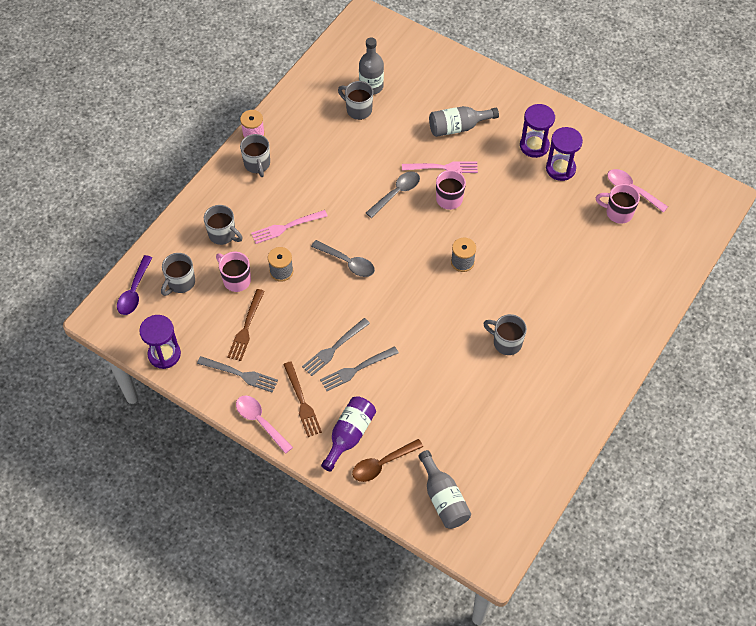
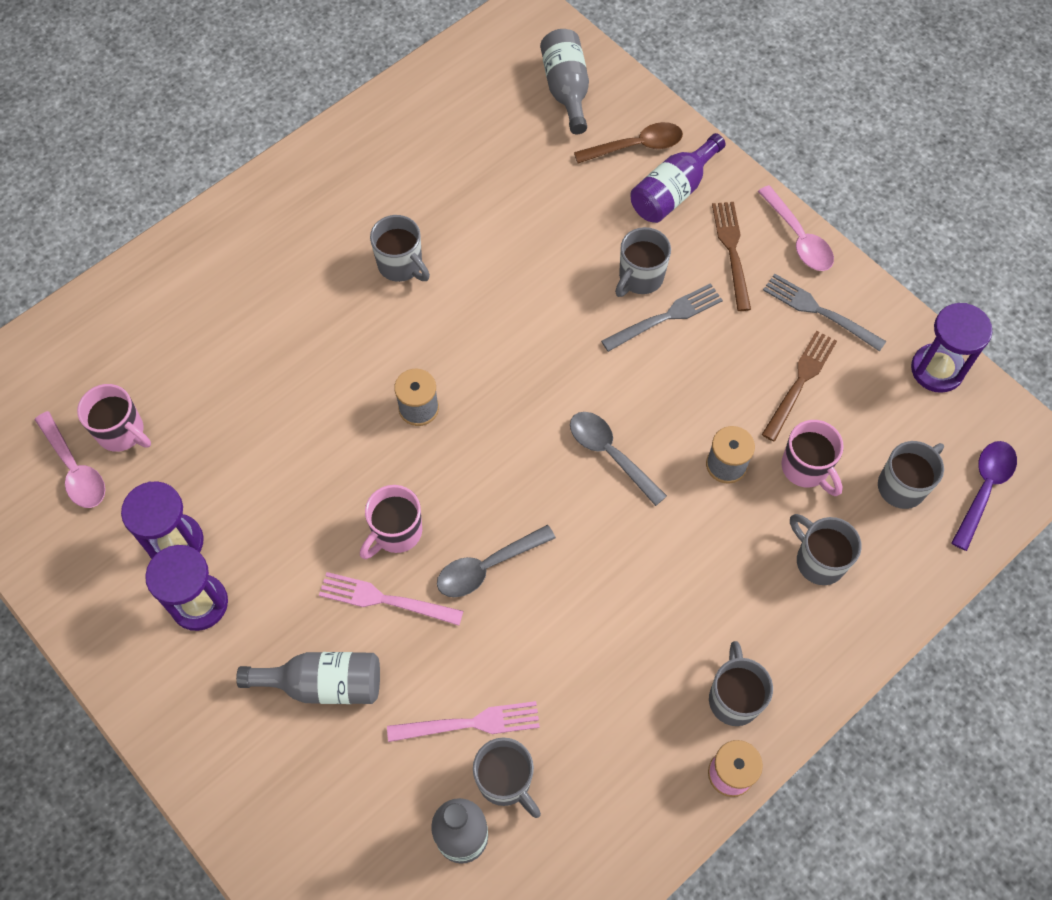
camera: 165 degrees left, 5 degrees up
pink fork [251,210,327,244] -> pink fork moved to [387,701,540,742]
grey fork [320,346,399,391] -> grey mug [615,227,671,297]

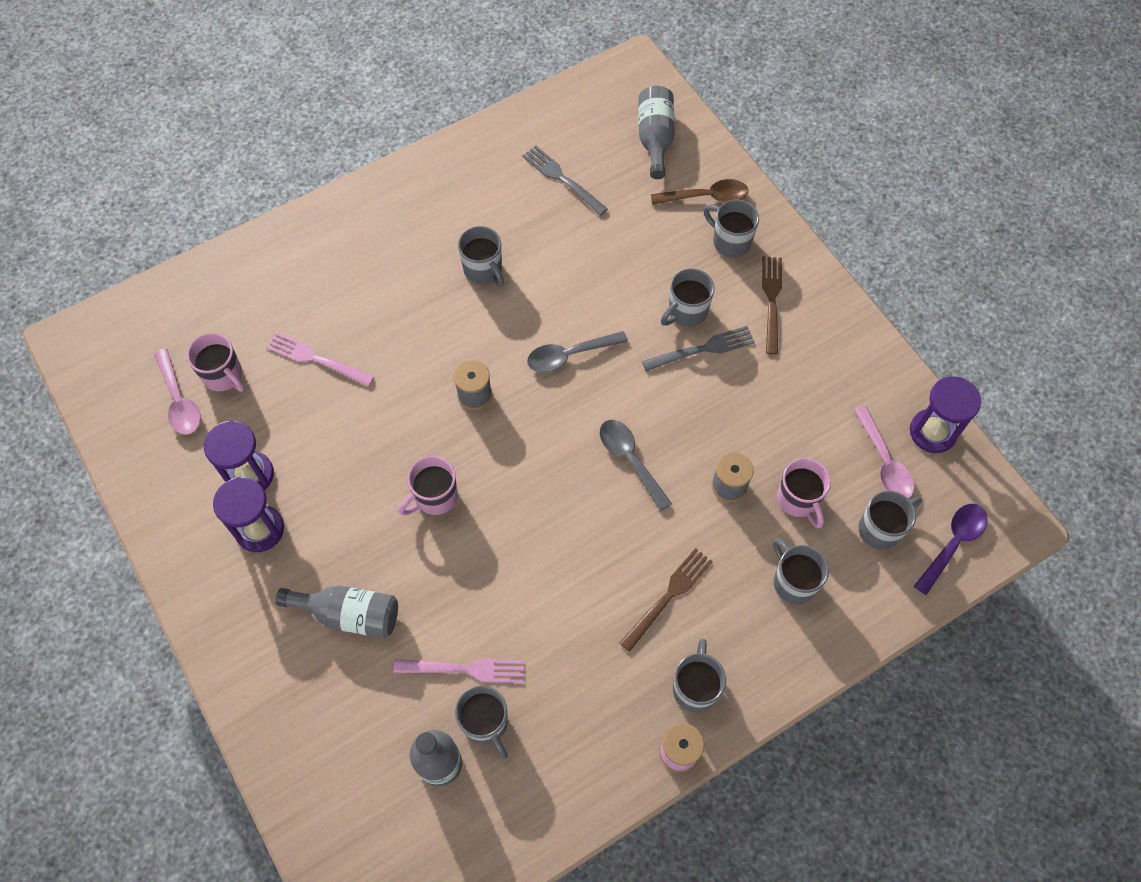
camera: 10 degrees right, 0 degrees up
pink fork [319,572,463,626] -> pink fork moved to [266,332,375,387]
grey spoon [437,525,556,597] -> grey spoon moved to [527,331,628,372]
purple bottle [630,133,726,223] -> grey mug [703,200,759,257]
pink spoon [758,185,834,271] -> pink spoon moved to [854,405,914,499]
brown fork [762,331,837,441] -> brown fork moved to [619,548,713,652]
grey fork [763,274,886,352] -> grey fork moved to [523,145,608,216]

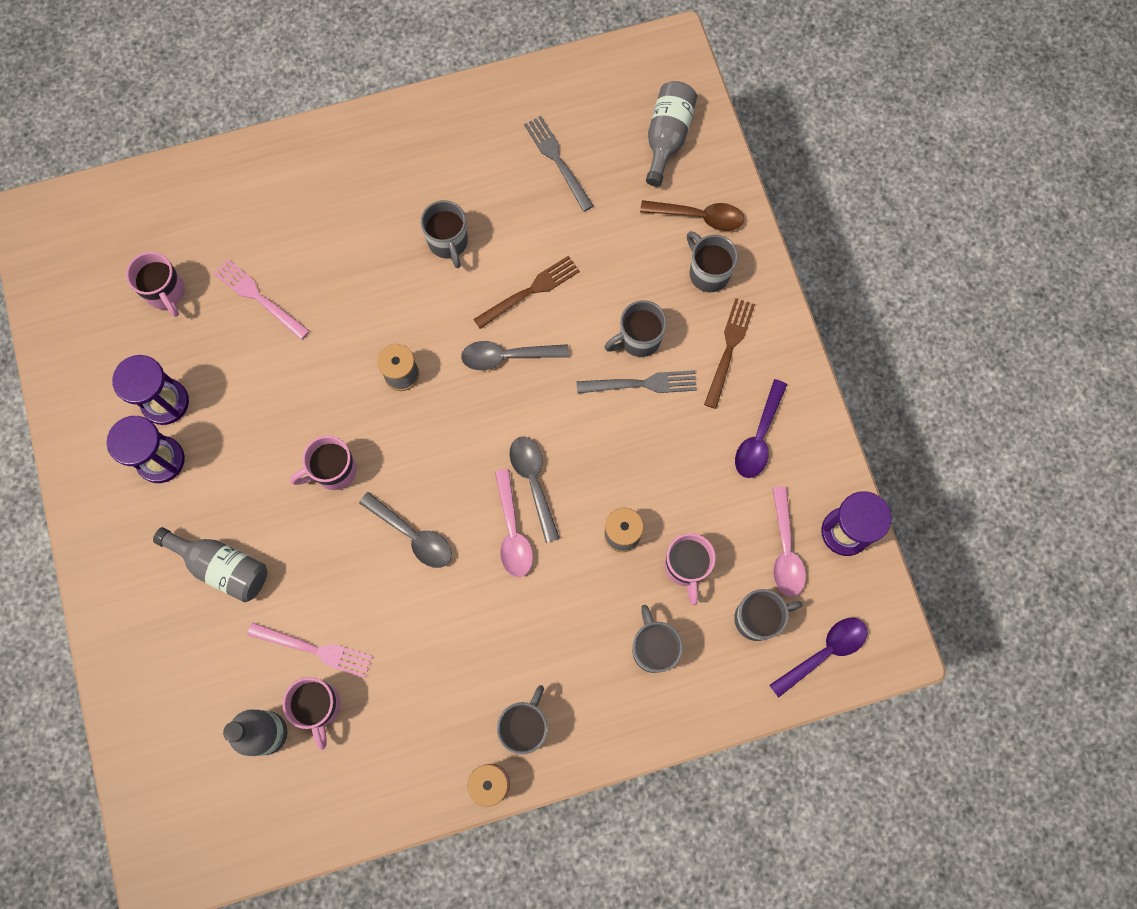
camera: 15 degrees right, 10 degrees up
pink spoon [154,348,201,435] -> pink spoon moved to [495,469,533,577]
grey mug [455,685,508,759] -> pink mug [282,677,341,750]
brown fork [619,548,713,652] -> brown fork moved to [473,256,580,329]
none -> grey spoon [359,492,452,568]
none -> purple spoon [735,379,787,478]

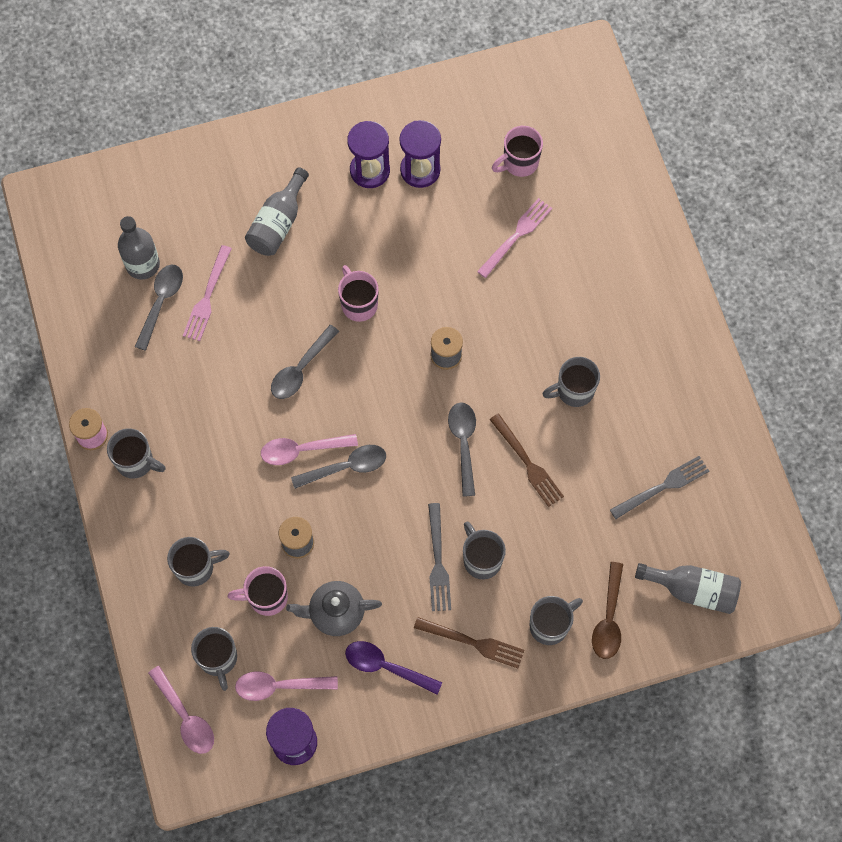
camera: 90 degrees right, 5 degrees down
pink mug [282,677,341,750] -> grey spoon [135,264,183,351]
purple spoon [769,618,868,698] -> pink spoon [148,666,214,754]
none -> grey teapot [286,581,382,636]

